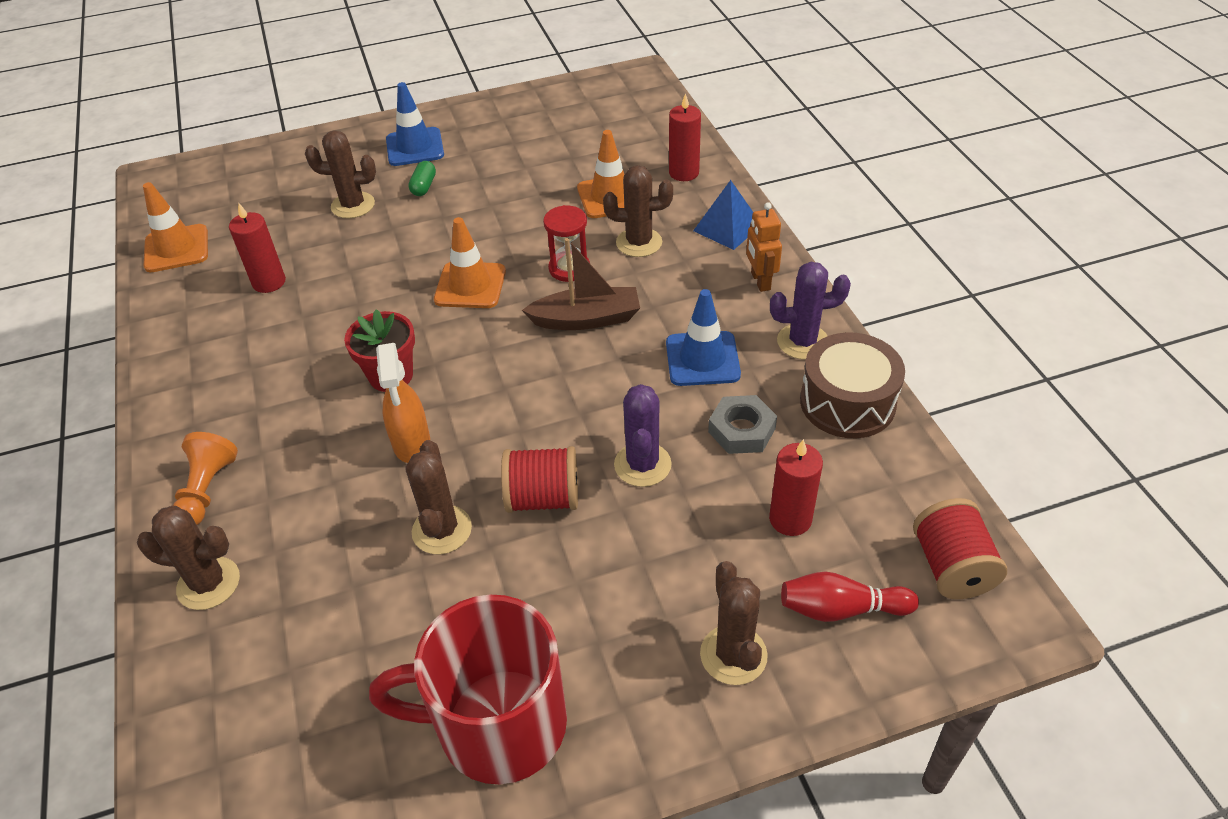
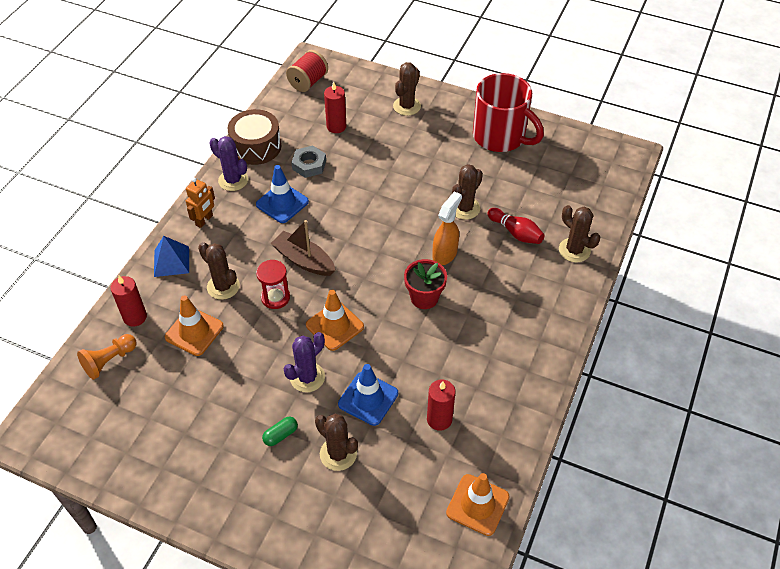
camera: 140 degrees left, 5 degrees up
orange pawn [173,432,238,525] -> orange pawn moved to [77,334,136,380]
blue traffic cone [386,82,444,166] -> blue traffic cone moved to [338,364,398,426]
red spool [501,446,578,513] -> none
purple cactus [614,384,672,487] -> purple cactus moved to [283,332,325,392]
red bowling pin [781,572,919,622] -> red bowling pin moved to [487,208,545,244]

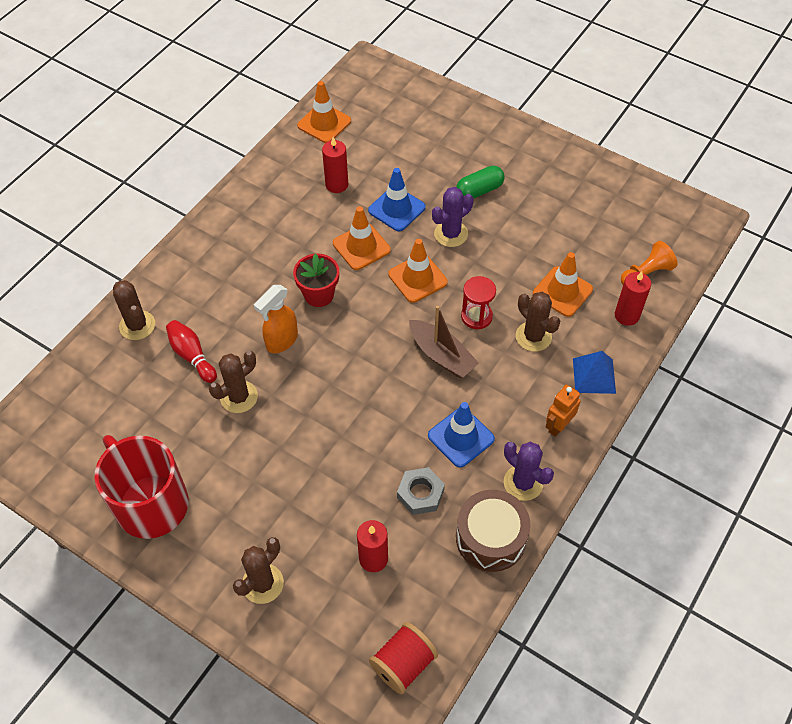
camera: 170 degrees left, 5 degrees up
green capsule [262,416,298,446] -> green capsule [456,166,505,199], size x1.51
brown cactus [315,413,358,471] -> none
none -> orange traffic cone [333,206,391,270]

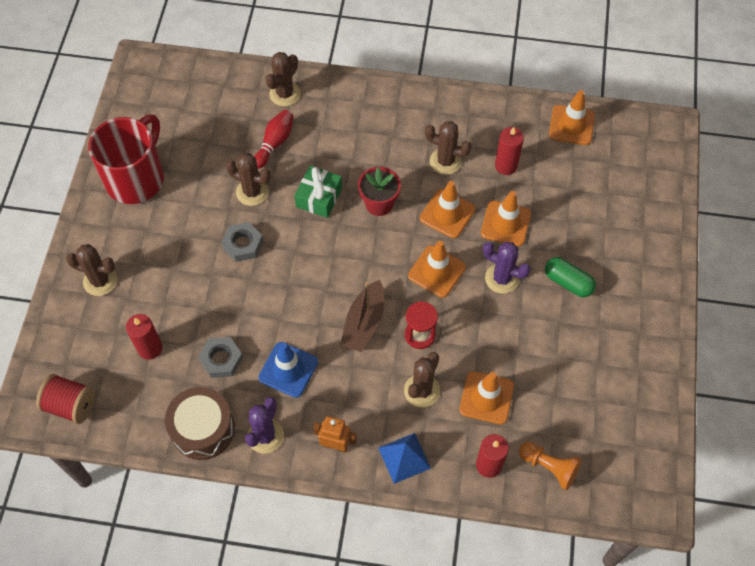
camera: 65 degrees right, 5 degrees up
orange spray bottle [254,285,298,353] -> green gift [294,166,342,218]
blue traffic cone [368,168,426,232] -> orange traffic cone [481,191,531,246]
none -> grey nut [222,222,263,262]
none -> brown cactus [425,121,472,175]

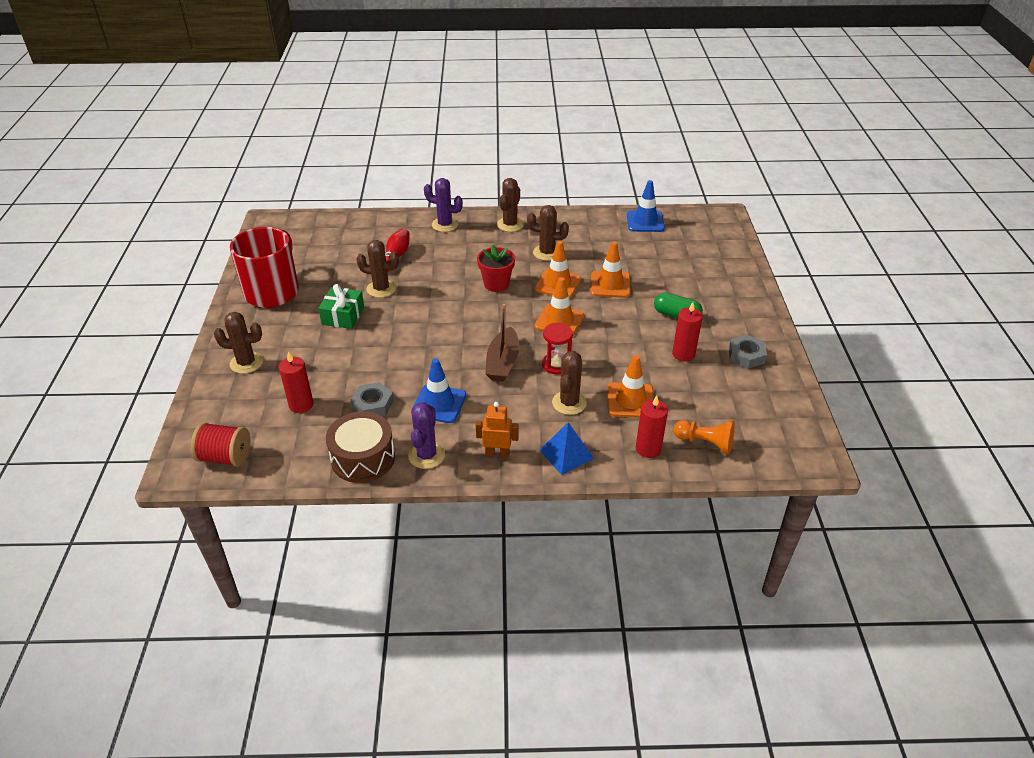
camera: 10 degrees left, 20 degrees down
grey nut [222,222,263,262] -> grey nut moved to [729,335,767,369]
brown cactus [265,52,301,106] -> brown cactus moved to [497,178,524,232]
green gift [294,166,342,218] -> green gift moved to [318,284,364,329]
purple cactus [483,242,531,294] -> purple cactus moved to [424,178,463,232]
red candle [495,127,524,175] -> red candle moved to [672,302,703,361]
orange traffic cone [549,90,595,145] -> blue traffic cone [627,180,665,232]

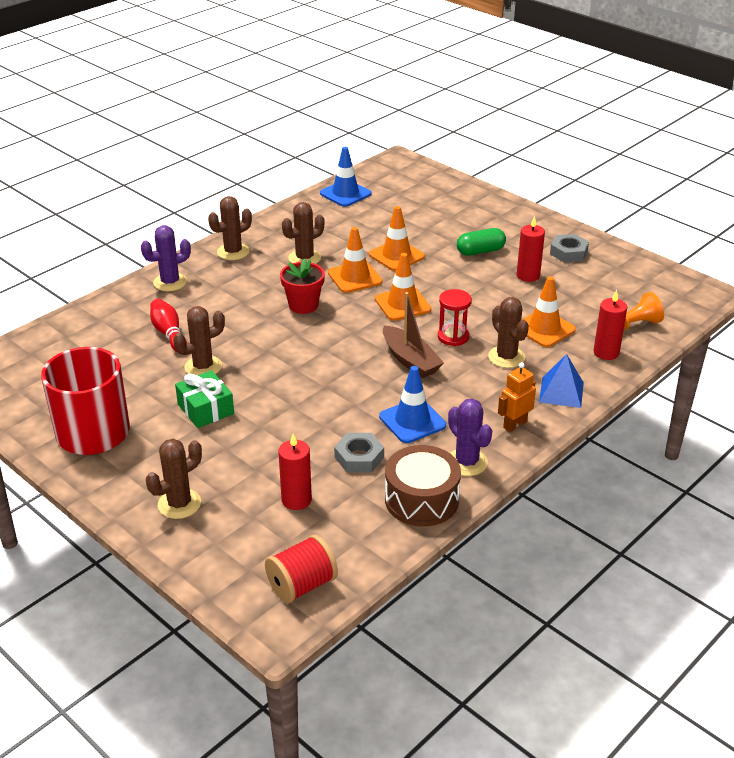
camera: 45 degrees left, 5 degrees down
brown cactus [497,178,524,232] -> brown cactus turned 75 degrees clockwise [208,196,252,260]

